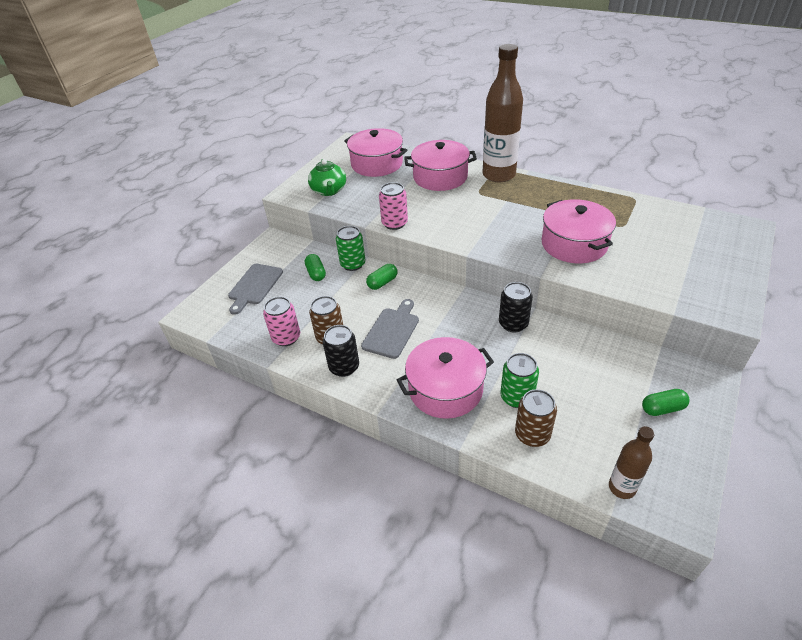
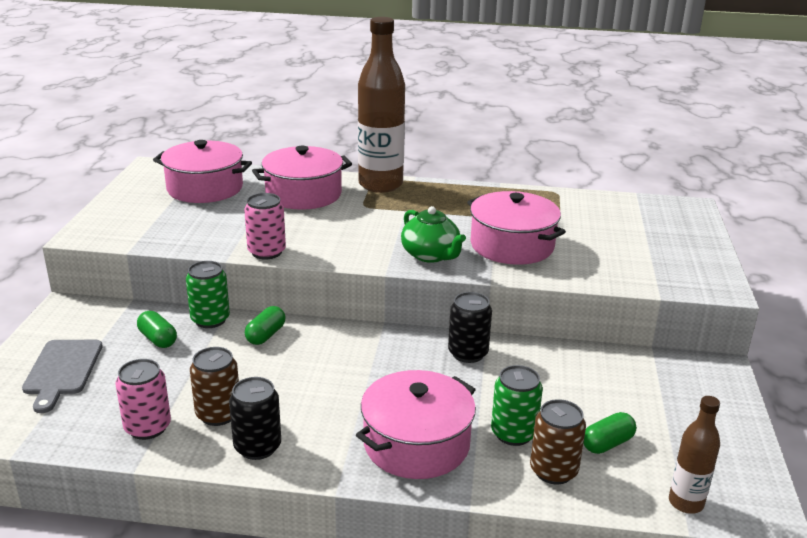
camera: 25 degrees left, 15 degrees down
green teapot [308,159,346,196] -> green teapot moved to [401,206,466,263]
grey cutting board [361,299,419,359] -> none
green capsule [642,389,690,416] -> green capsule moved to [583,412,636,454]

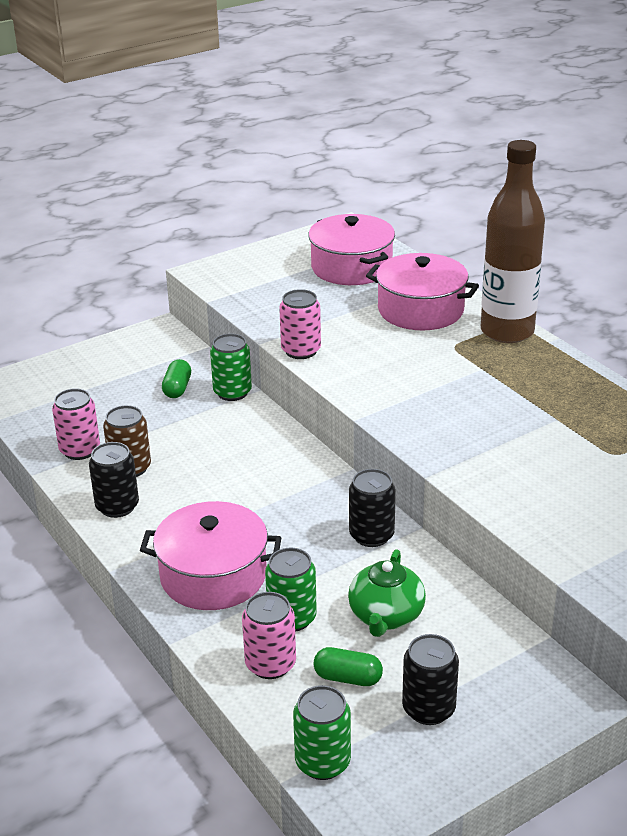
camera: 50 degrees right, 5 degrees up
grey cutting board [22,340,103,413] -> none
green capsule [245,306,286,345] -> none
green teapot [401,206,466,263] -> green teapot moved to [348,549,426,637]
pink pot [467,191,566,265] -> none
brown can [530,399,586,484] -> pink can [242,592,296,679]
brown bottle [669,396,720,514] -> green can [293,685,351,780]
none -> black can [402,634,459,725]

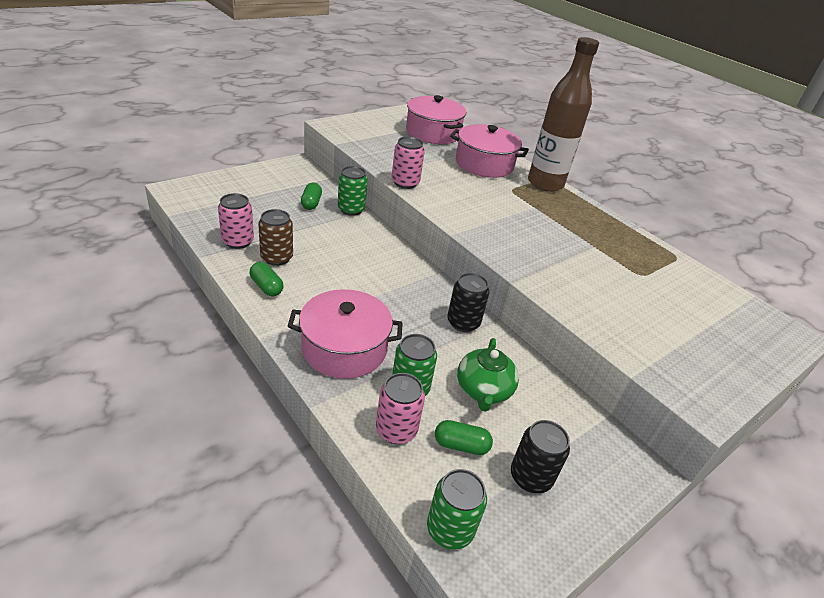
camera: 10 degrees left, 5 degrees up
black can [89,442,139,518] -> green capsule [250,262,283,296]

